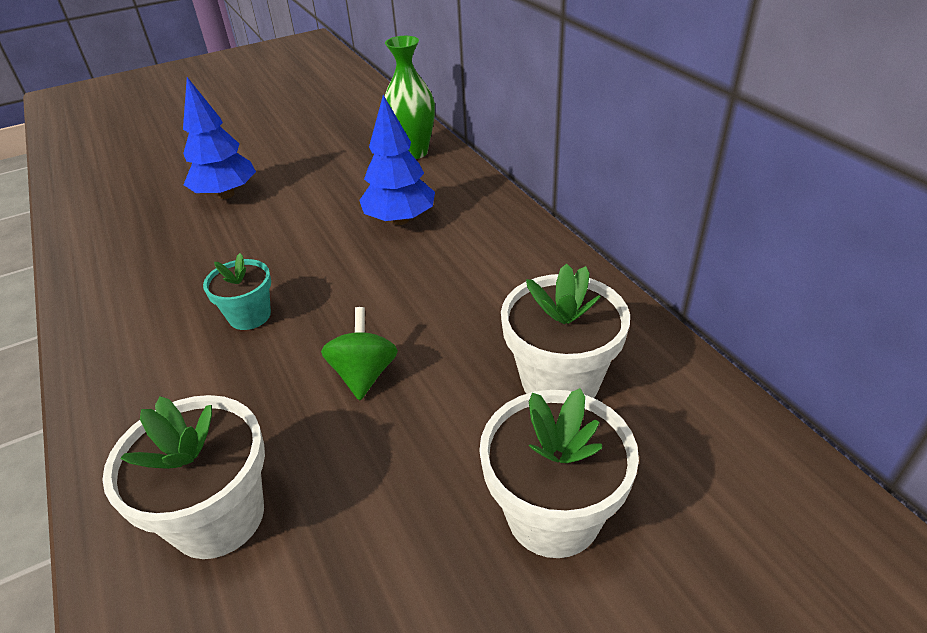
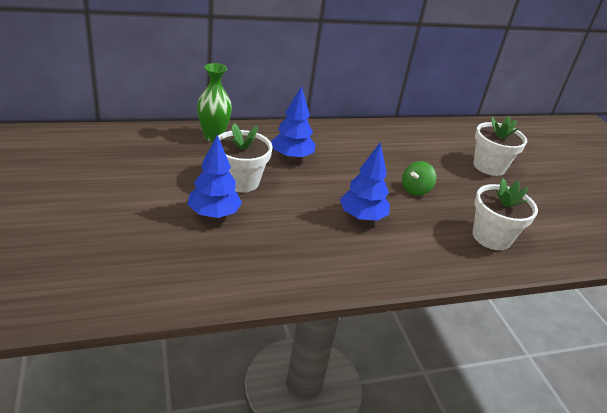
camera: 85 degrees left, 5 degrees down
turquoise flower pot [203,253,271,330] -> blue tree [340,142,390,221]
green spinning top [321,307,398,400] -> green spinning top turned 60 degrees counterclockwise [402,161,436,196]
white flower pot [501,263,630,398] -> white flower pot moved to [218,123,273,193]

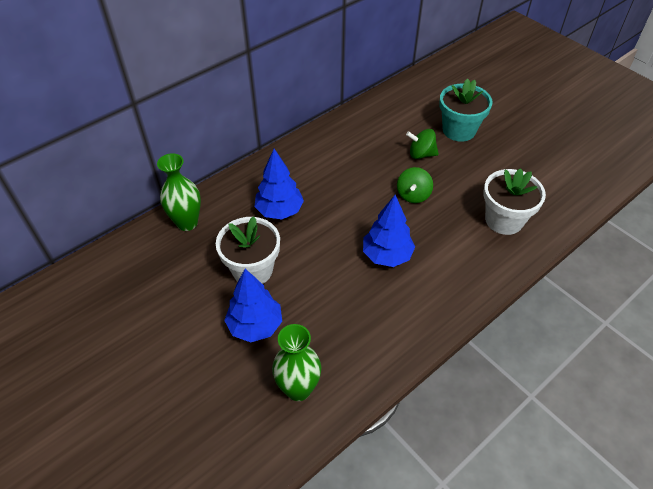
camera: 20 degrees left, 15 degrees up
white flower pot [473,116,527,176] -> turquoise flower pot [439,78,493,142]
none -> green vase [272,324,321,401]
none -> green spinning top [406,129,439,159]

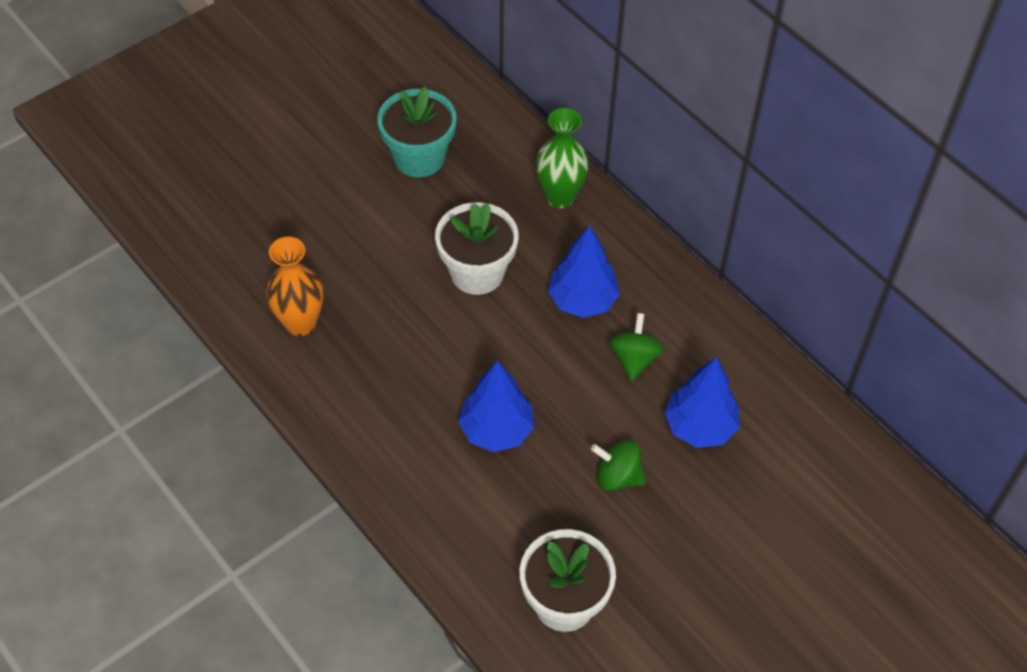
camera: 90 degrees right, 5 degrees up
blue tree [224,269,282,342] -> blue tree moved to [664,357,740,448]
green vase [272,324,321,401] -> orange vase [266,237,323,336]
green spinning top [406,129,439,159] -> green spinning top moved to [609,313,664,381]
turquoise flower pot [439,78,493,142] -> turquoise flower pot moved to [377,87,457,177]

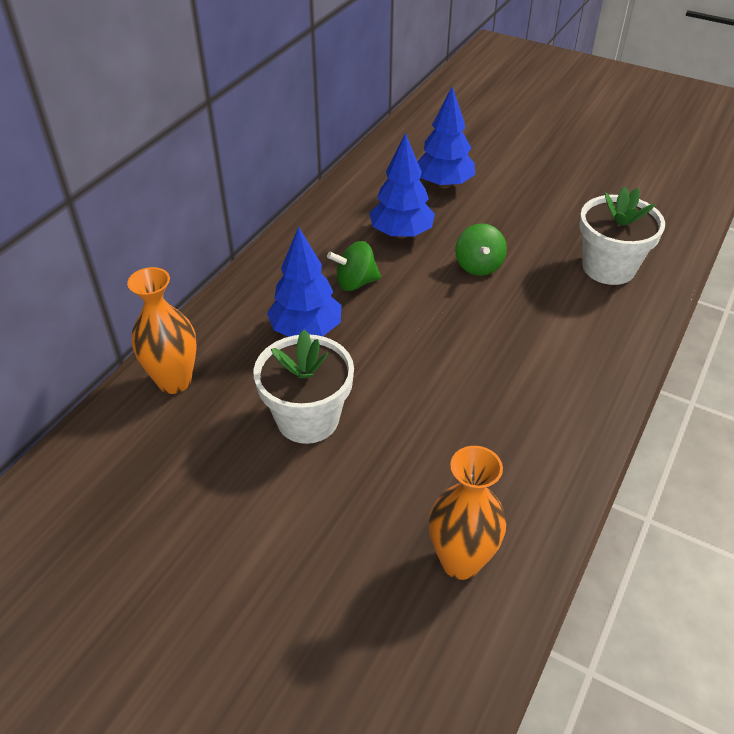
camera: 110 degrees left, 10 degrees down
turquoise flower pot [377,87,457,177] -> none
blue tree [458,361,534,452] -> blue tree moved to [418,87,475,189]
green vase [536,108,589,208] -> orange vase [127,267,197,394]

